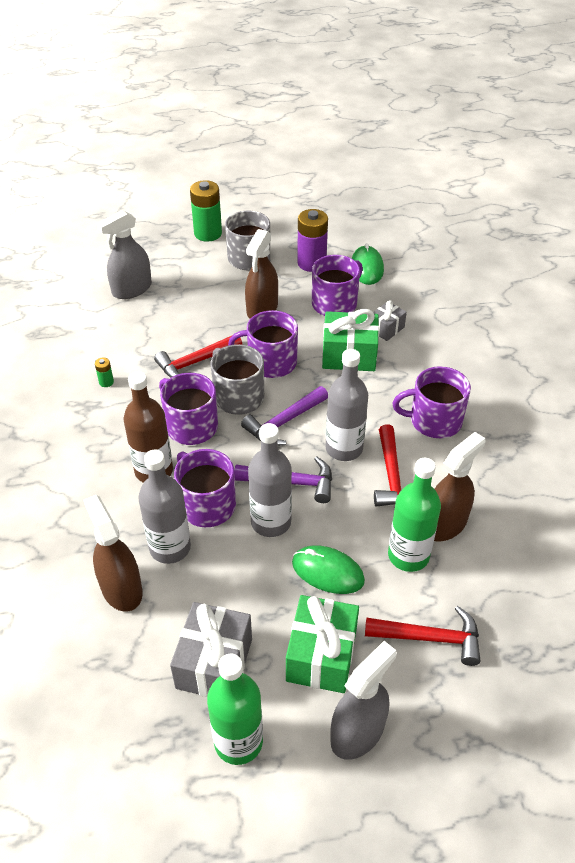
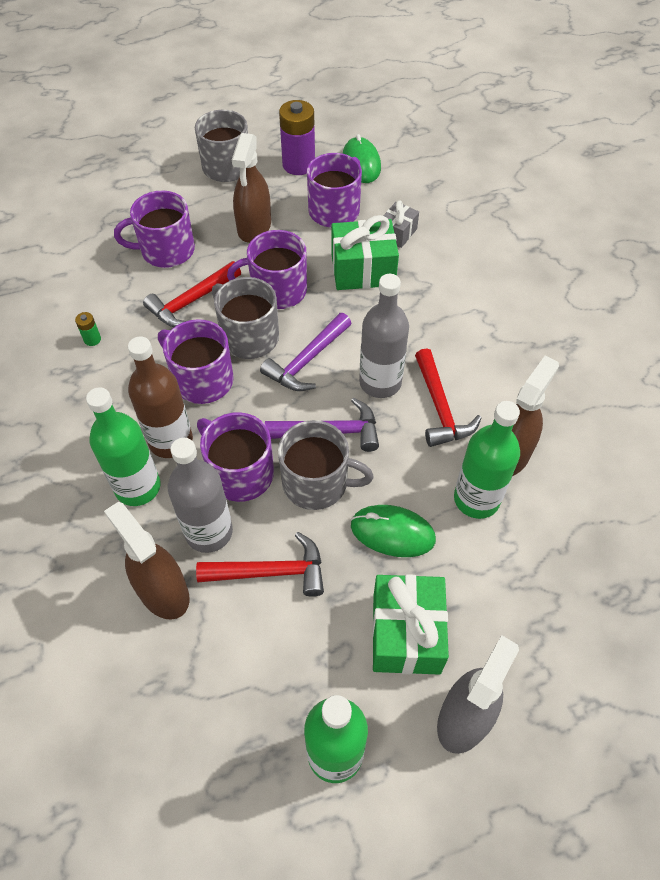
camera: 10 degrees left, 10 degrees up
grey spray bottle [97,210,152,299] -> none
grey gift [170,602,252,697] -> none
green battery [190,180,222,242] -> none
grey bottle [248,423,292,537] -> grey mug [278,420,374,510]
red hammer [365,606,481,666] -> red hammer moved to [196,532,324,597]
purple mug [392,366,471,438] -> purple mug moved to [114,191,195,268]
none -> green bottle [86,387,161,506]

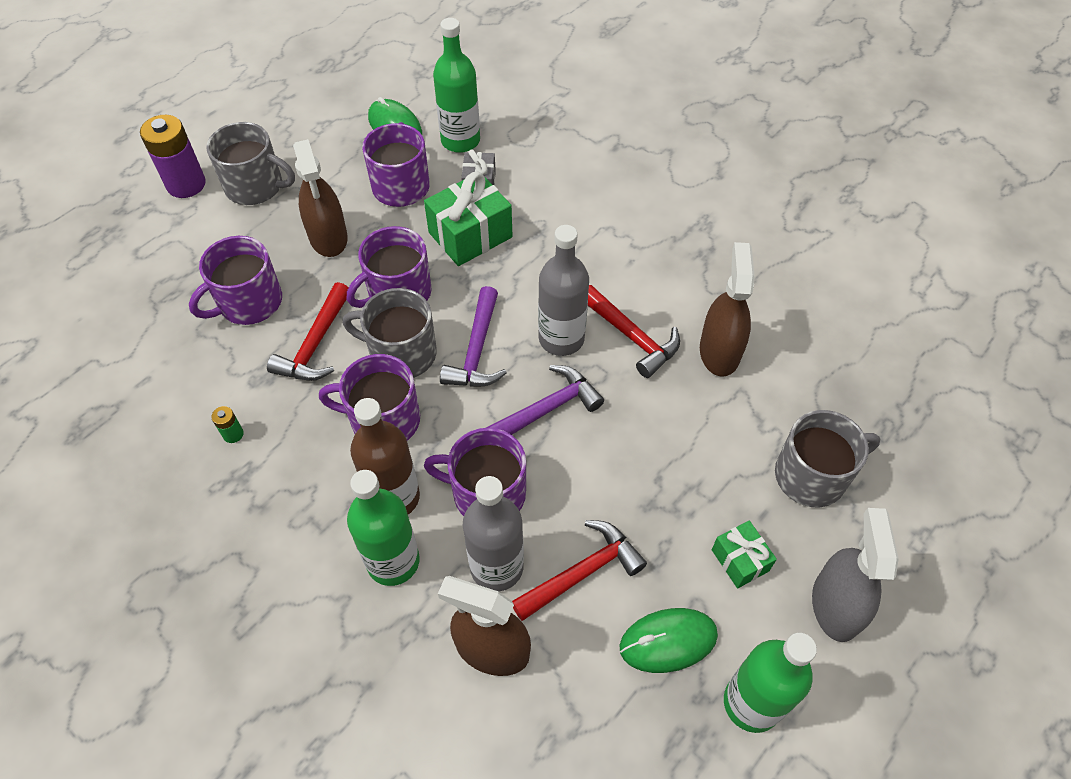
camera: 30 degrees left, 0 degrees up
grey mug [278,420,374,510] -> grey mug moved to [775,410,880,507]
purple battery [279,100,315,175] -> purple battery moved to [140,115,206,198]
green mouse [351,505,436,557] -> green mouse moved to [619,608,718,673]
green gift [372,574,449,675] -> green gift [712,521,777,588], size x0.56
green bottle [454,401,520,519] -> green bottle moved to [433,18,480,153]

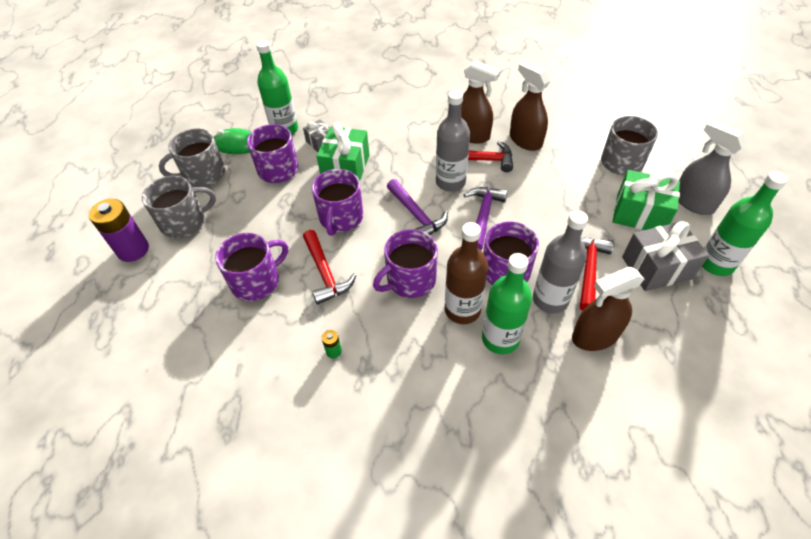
camera: 40 degrees left, 5 degrees down
purple mug [189,236,282,325] -> purple mug turned 135 degrees counterclockwise [215,233,288,301]
brown spray bottle [293,139,348,257] -> brown spray bottle moved to [461,60,501,144]
grey mug [343,288,437,378] -> grey mug moved to [159,129,225,187]
green mouse [619,608,718,673] -> grey gift [622,221,709,291]
green gift [712,521,777,588] -> green gift [613,170,680,230], size x1.77

